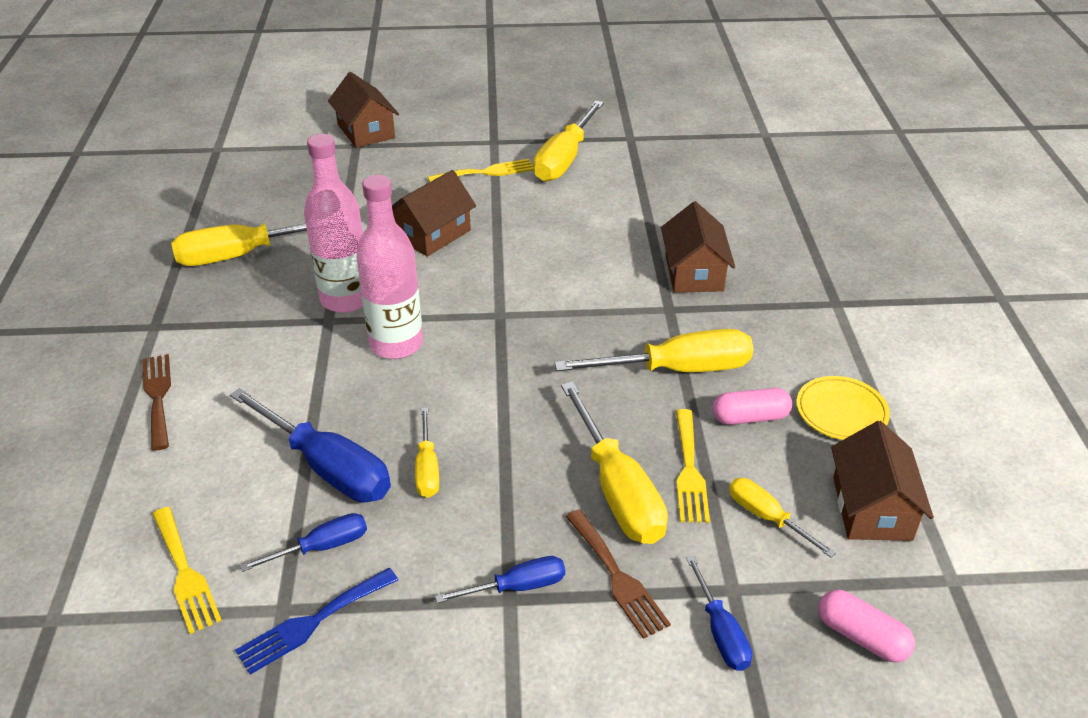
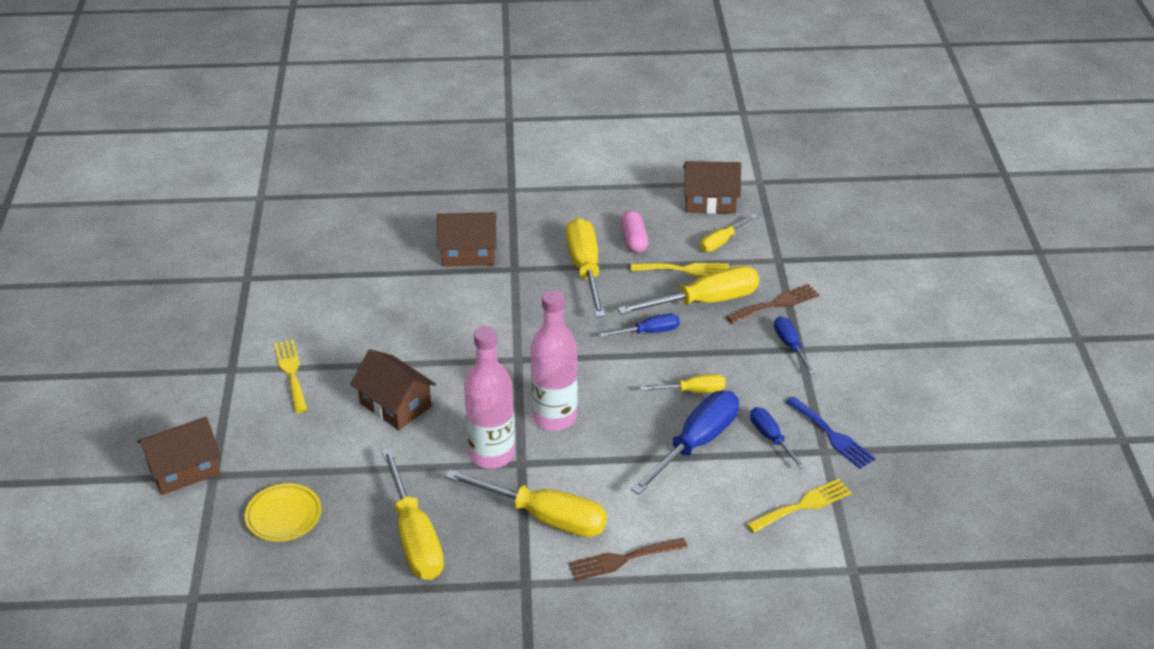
camera: 90 degrees left, 0 degrees up
yellow screwdriver [533,101,604,182] -> yellow screwdriver moved to [445,469,607,537]
blue screwdriver [686,555,752,671] -> blue screwdriver moved to [600,314,680,337]
yellow plate [796,376,890,440] -> yellow plate moved to [245,483,322,542]
pink capsule [819,590,915,663] -> none

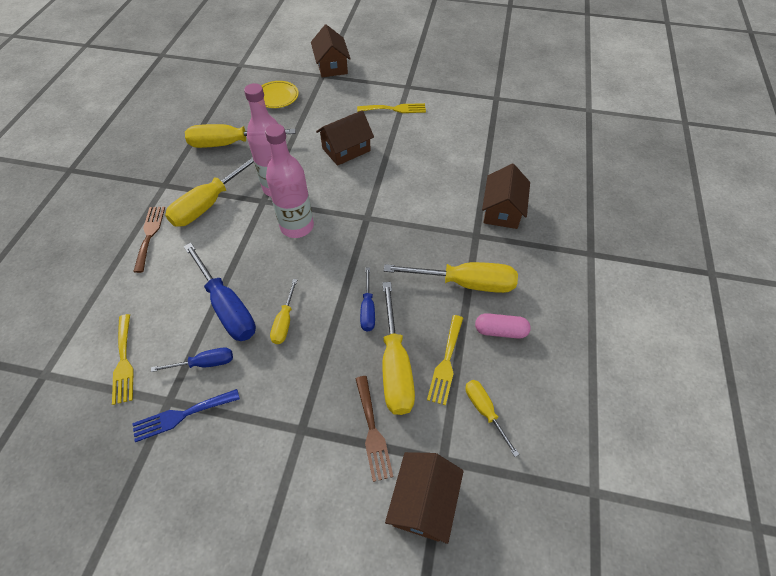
camera: 105 degrees right, 15 degrees up
brown house [683,161,741,214] -> brown house moved to [385,452,464,544]
blue screwdriver [774,316,815,374] -> none

